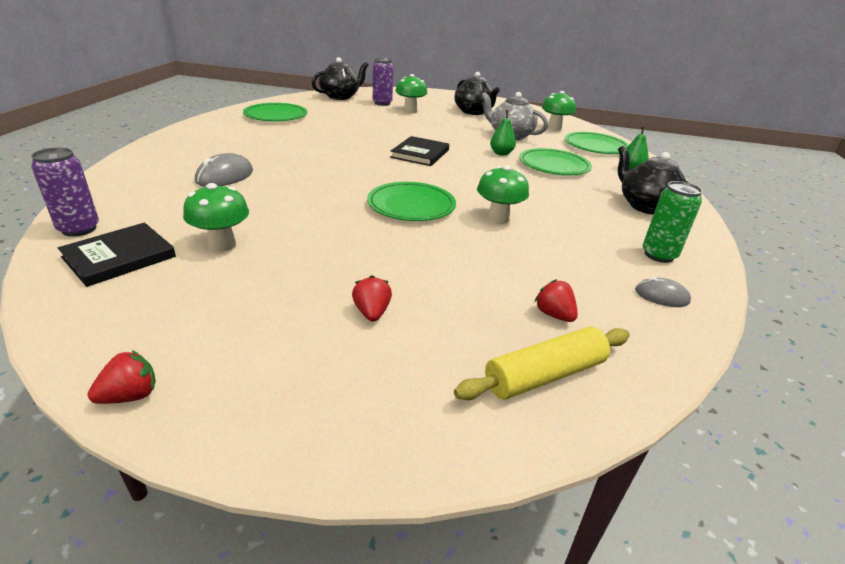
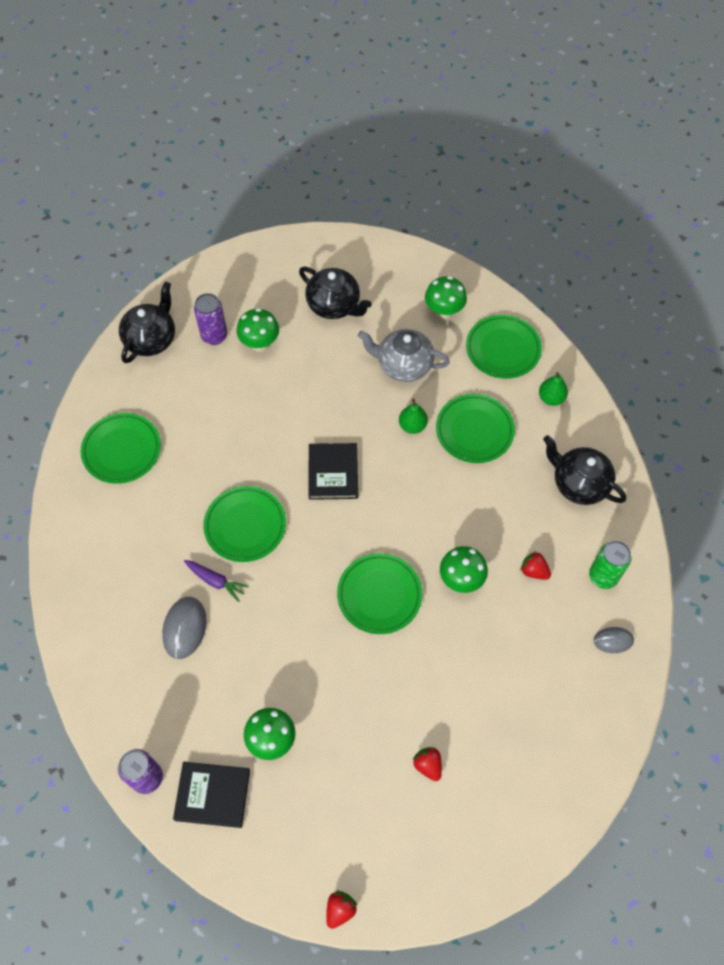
camera: 20 degrees left, 30 degrees up
black book [58,223,176,287] -> black book turned 75 degrees clockwise [173,762,250,828]
yellow rolling pin [454,327,630,400] -> none
red strawberry [534,279,578,322] -> red strawberry moved to [520,551,551,580]
none -> purple carrot [184,560,249,602]
none -> green plate [203,486,286,562]

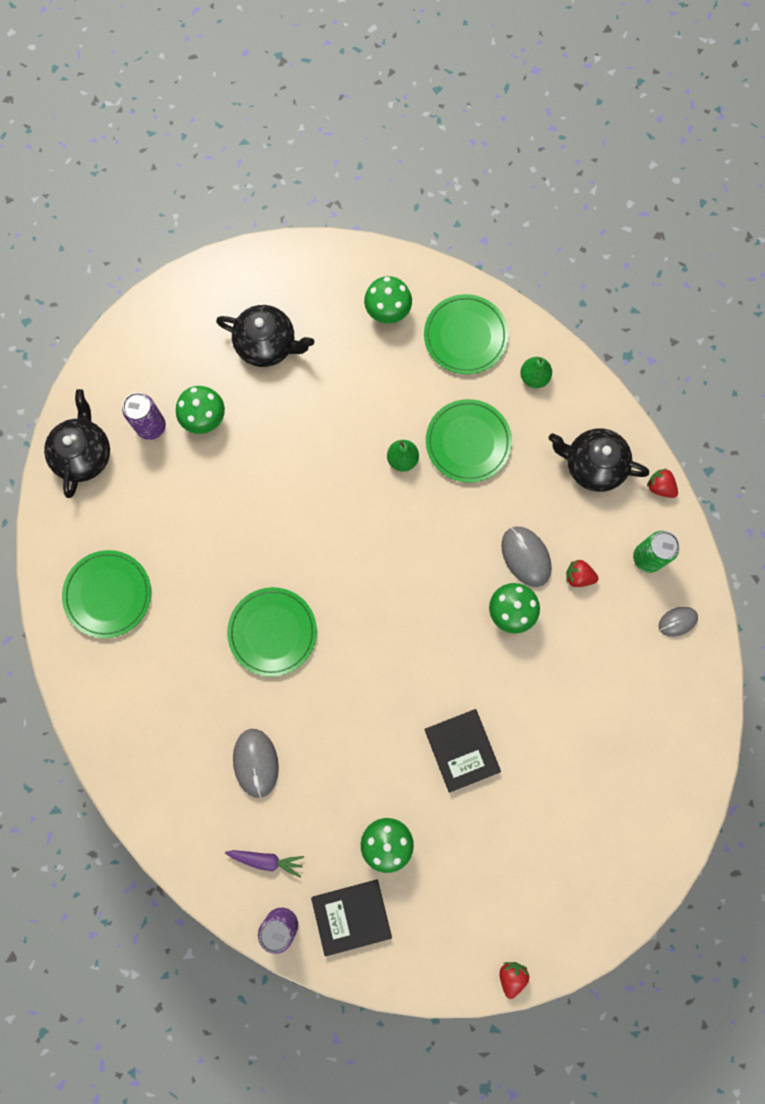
camera: 20 degrees left, 15 degrees up
purple carrot [184,560,249,602] -> purple carrot moved to [225,850,304,877]
black book [308,443,358,500] -> black book moved to [424,709,501,793]
green plate [337,553,422,634] -> none
grey teapot [358,329,450,382] -> none
red strawberry [412,747,442,781] -> red strawberry moved to [647,468,678,498]
none -> grey mouse [501,526,551,587]

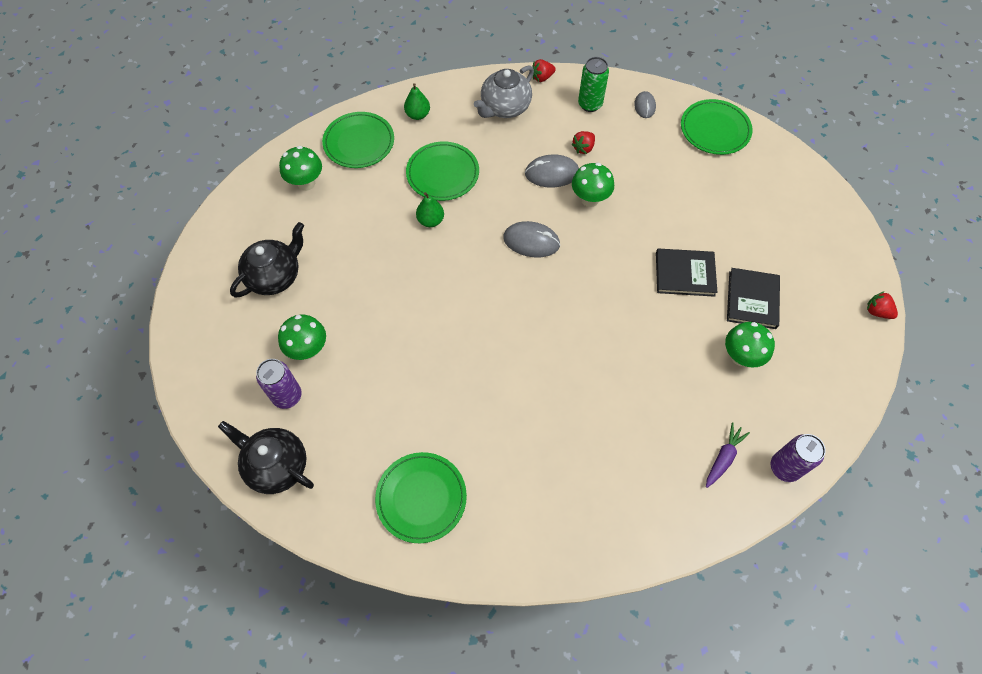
camera: 65 degrees left, 15 degrees down
green plate [227,587,317,677] -> green plate moved to [681,99,753,155]
grey mouse [233,729,279,798] -> grey mouse moved to [503,221,560,257]
black book [311,879,392,956] -> black book moved to [727,268,780,329]
black teapot [549,428,649,492] -> grey teapot [474,65,534,118]

